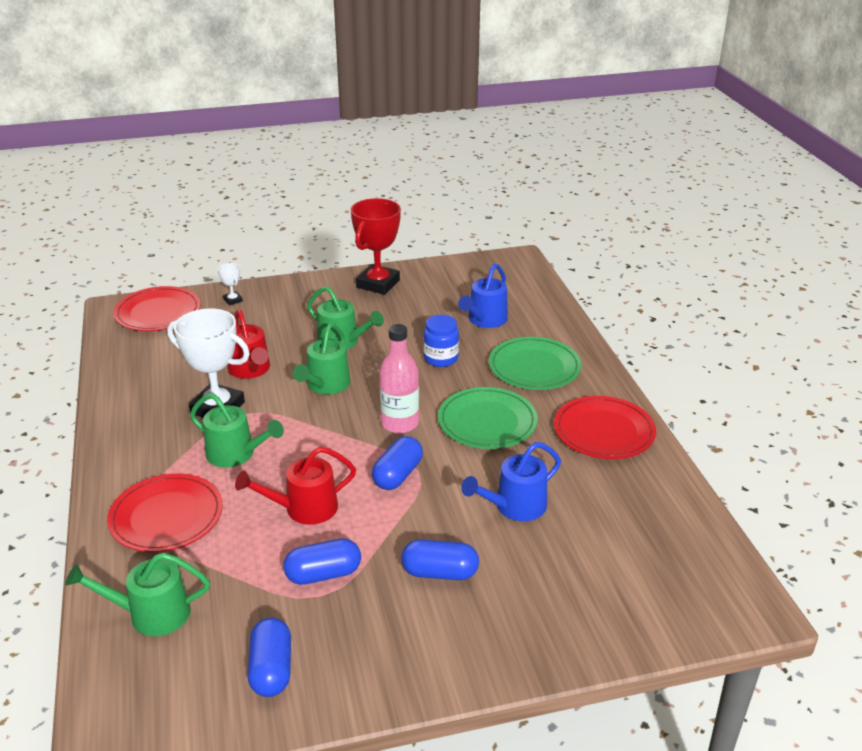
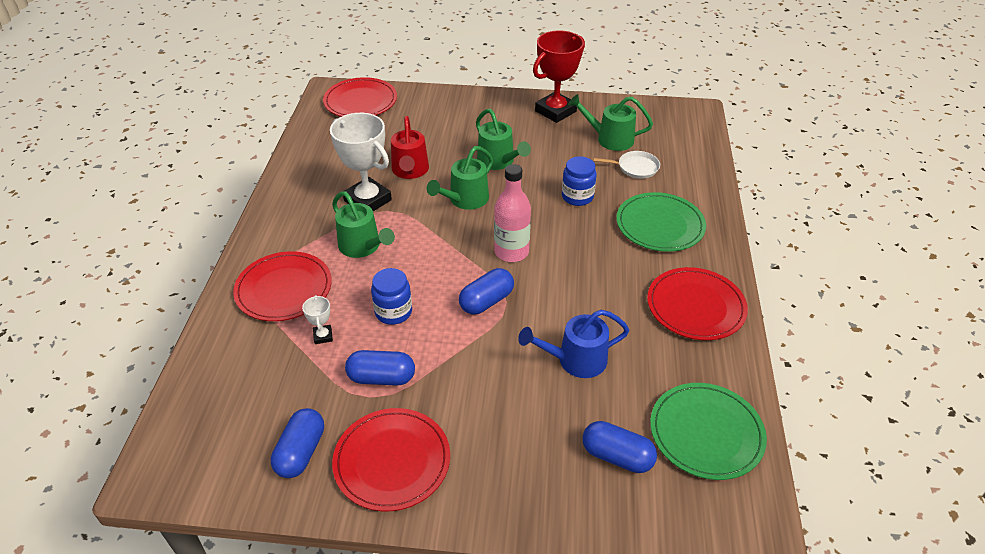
camera: 20 degrees right, 10 degrees up
green watering can [65,553,210,636] -> green watering can moved to [568,94,653,151]
white trophy [218,263,243,305] -> white trophy moved to [302,295,333,344]
red watering can [235,447,356,525] -> blue jar [371,268,412,325]
blue capsule [401,539,479,580] -> blue capsule moved to [582,421,657,473]
green plate [438,387,538,449] -> green plate moved to [650,383,767,480]
blue watering can [458,263,508,328] -> white pan [593,151,660,179]
none -> red plate [332,408,450,511]

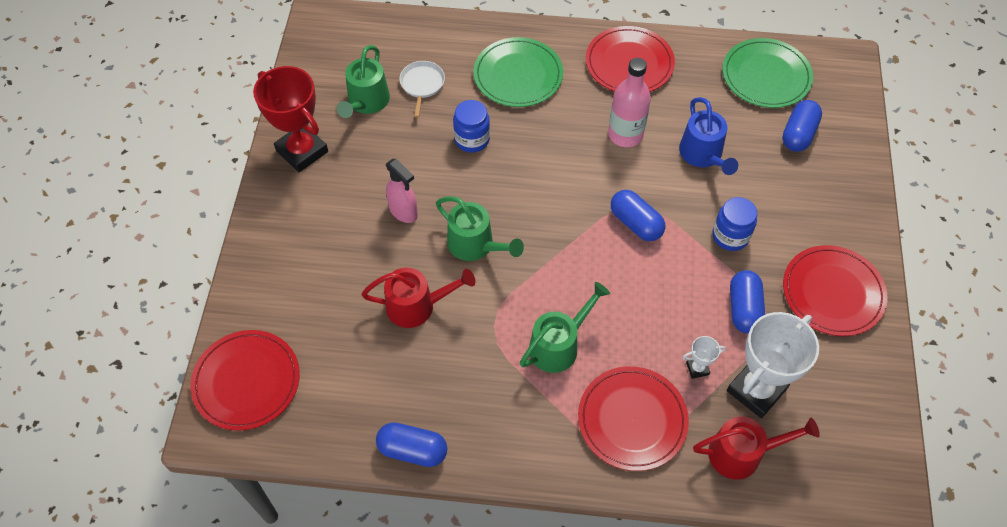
camera: 90 degrees left, 15 degrees up
blue capsule [271,408,324,478] -> blue capsule moved to [376,422,448,467]
white trophy [330,113,392,211] -> white trophy moved to [727,312,819,418]
blue jar [371,268,412,325] -> blue jar moved to [712,197,757,251]
green watering can [476,109,531,170] -> pink spray bottle [386,159,418,223]
pink bottle [494,164,531,262] -> pink bottle moved to [608,58,651,147]
none -> red watering can [693,417,820,480]

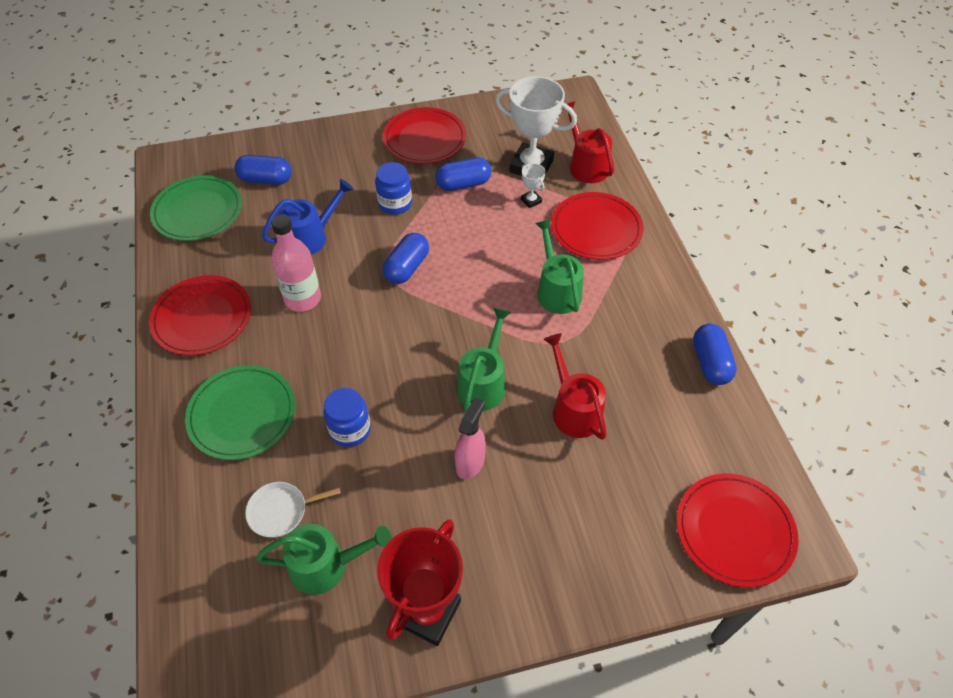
camera: 110 degrees left, 5 degrees down
green watering can [520,282,610,373] -> green watering can turned 45 degrees clockwise [535,219,584,314]

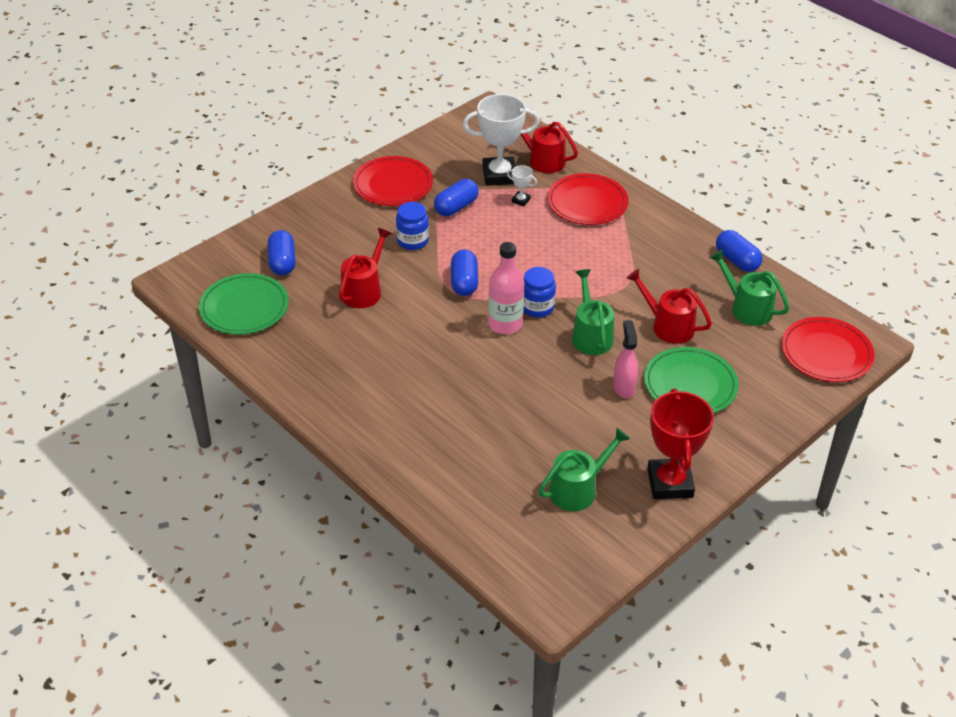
camera: 30 degrees left, 10 degrees down
red plate [149,275,251,356] -> none
green plate [185,365,296,460] -> green plate moved to [644,347,739,413]
blue capsule [235,155,292,185] -> blue capsule turned 75 degrees counterclockwise [267,230,296,275]
white pan [245,482,341,538] -> none
blue watering can [262,179,354,255] -> red watering can [339,228,392,308]
pink bottle [271,215,321,312] -> pink bottle moved to [488,242,524,334]
blue jar [324,388,371,447] -> blue jar moved to [523,267,556,318]
green watering can [535,219,584,314] -> green watering can moved to [709,249,790,326]

